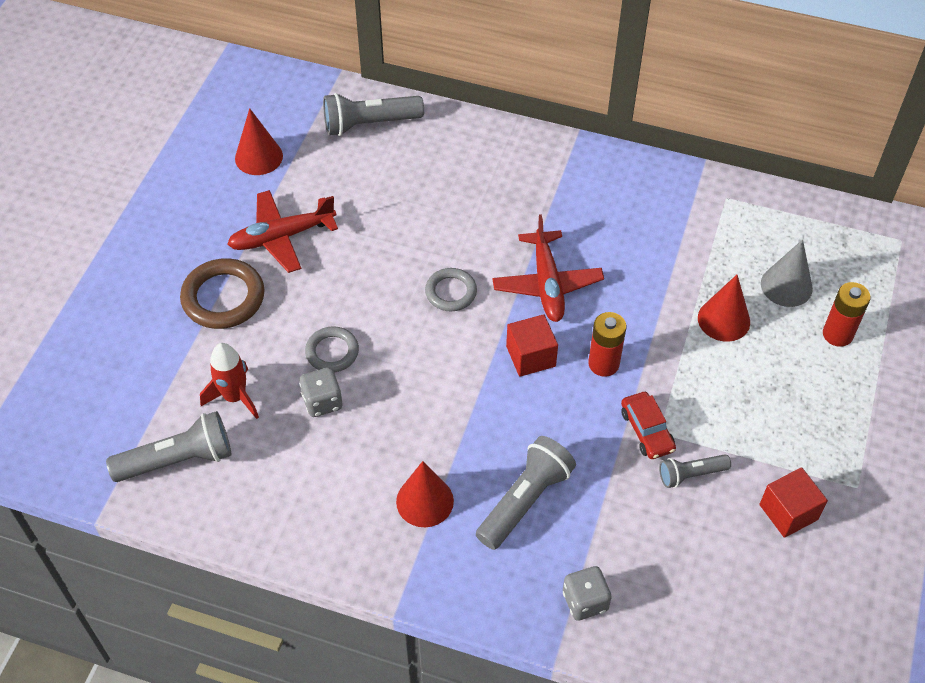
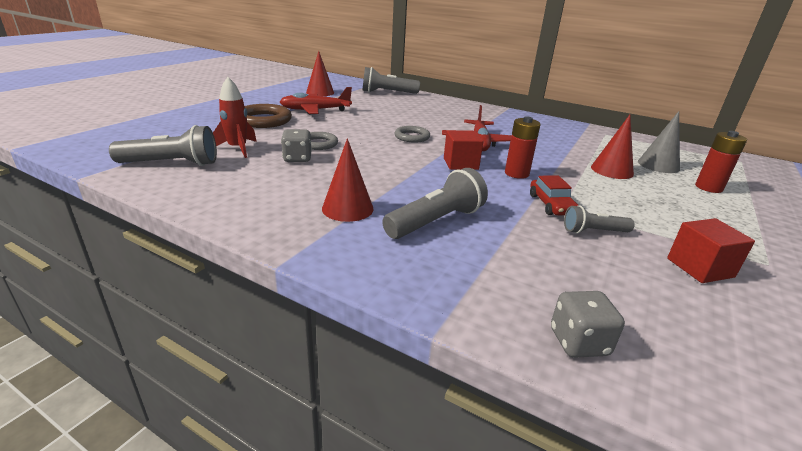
camera: 10 degrees right, 25 degrees down
grey dice [563,566,612,621] -> grey dice moved to [551,291,625,358]

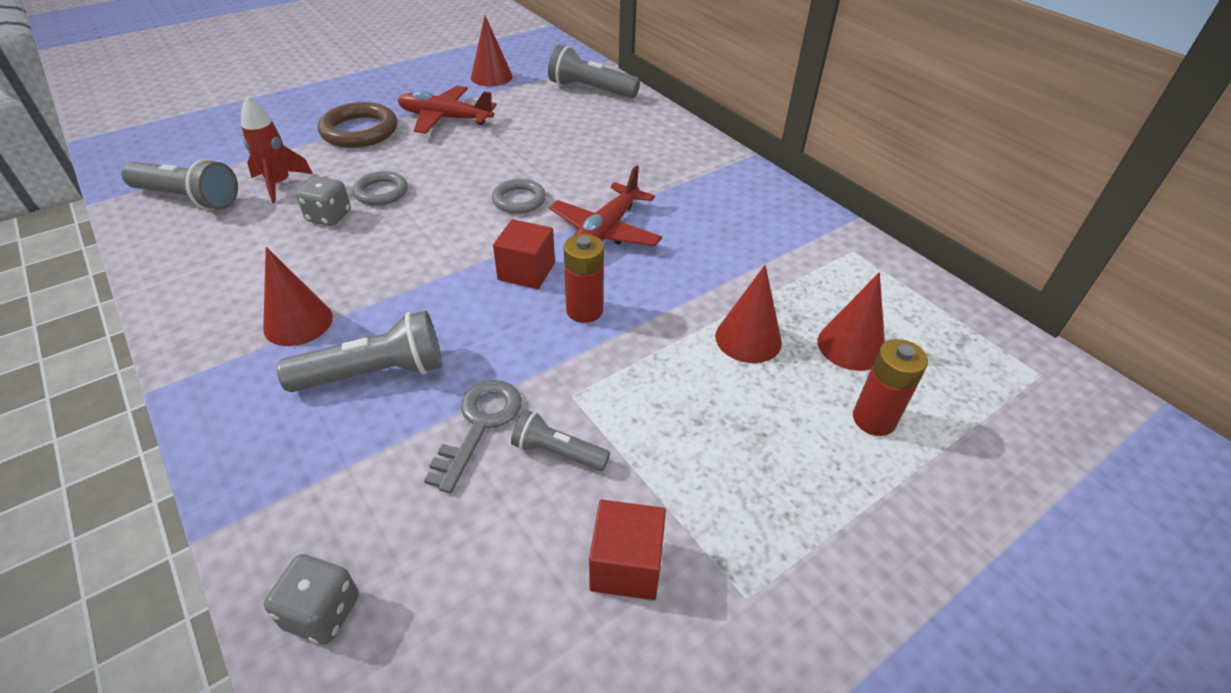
camera: 25 degrees right, 15 degrees up
red car [530,175,578,216] -> none
grey cone [638,111,680,173] -> red cone [818,272,885,371]
none -> grey key [424,380,522,493]

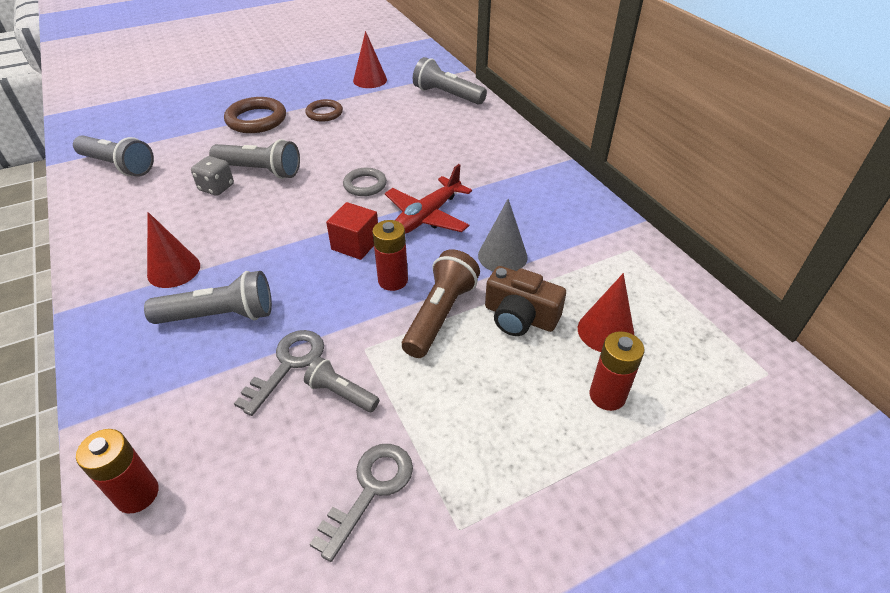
camera: 10 degrees right, 0 degrees up
red rocket [241,96,313,203] -> none
grey dice [264,554,359,644] -> red battery [76,429,159,513]
grey ring [353,171,408,205] -> grey flashlight [209,139,300,179]
red plane [397,86,497,134] -> brown ring [305,99,343,121]
red cube [589,500,666,600] -> grey key [310,444,413,562]
red cone [715,265,782,363] -> brown camera [485,266,566,336]
none -> brown flashlight [402,249,480,358]
none -> grey cone [478,199,528,271]

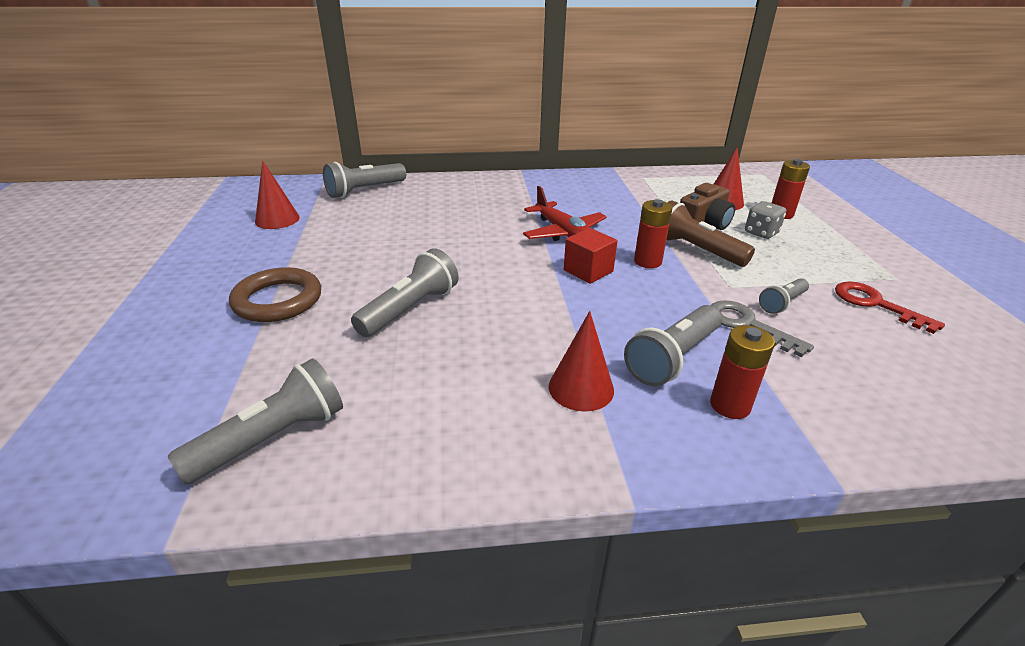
camera: 70 degrees left, 10 degrees down
red battery [76,429,159,513] -> red battery moved to [710,325,775,419]
grey flashlight [144,271,272,324] -> grey flashlight turned 150 degrees counterclockwise [624,305,721,386]
grey dice [191,156,234,196] -> grey dice moved to [745,201,786,239]
brown ring [305,99,343,121] -> none
grey key [310,444,413,562] -> red key [835,282,945,334]
grey ring [343,168,387,196] -> none
grey cone [478,199,528,271] -> none

